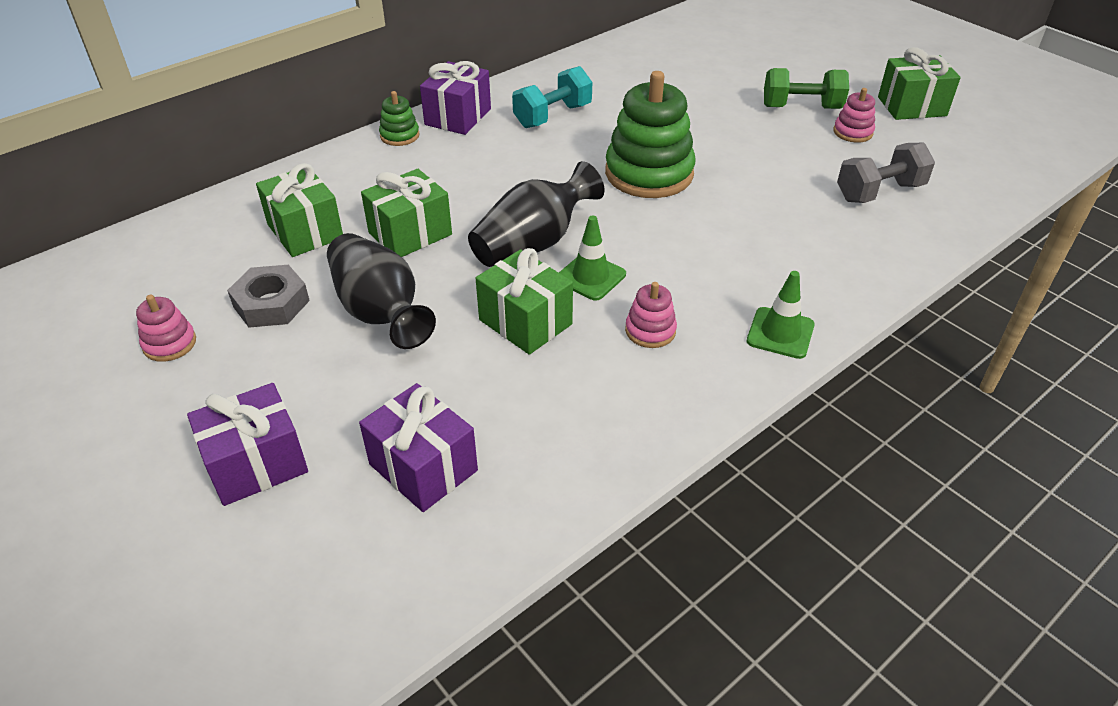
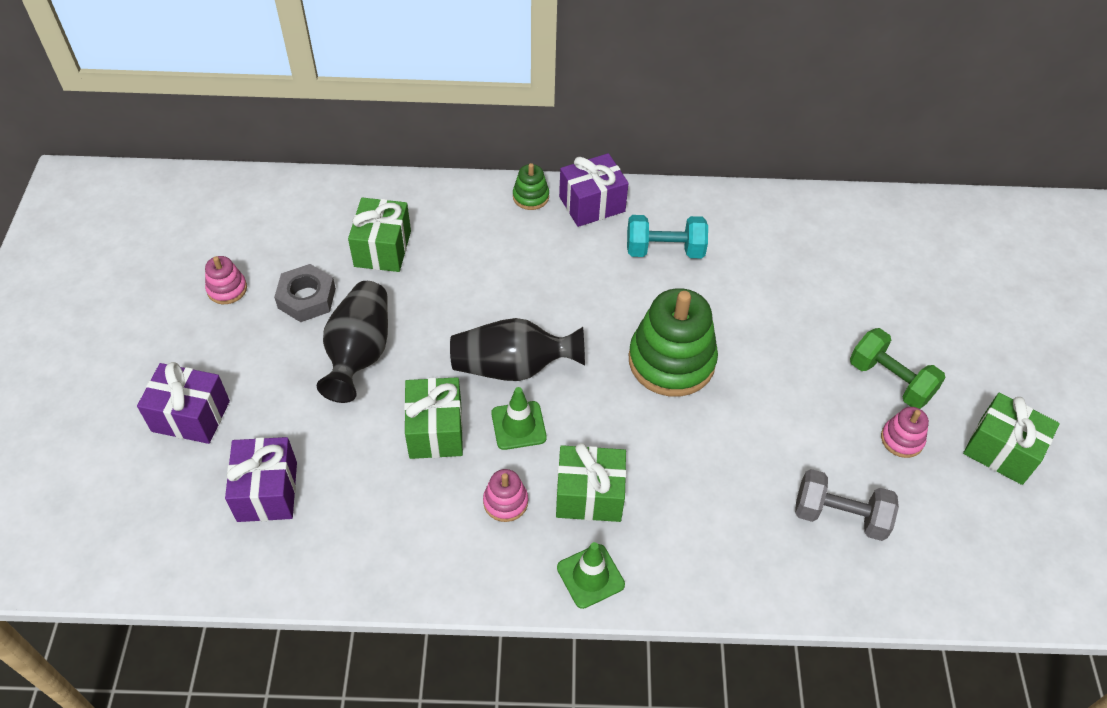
camera: 40 degrees right, 10 degrees up
green gift [361,169,452,257] -> green gift moved to [556,443,626,522]

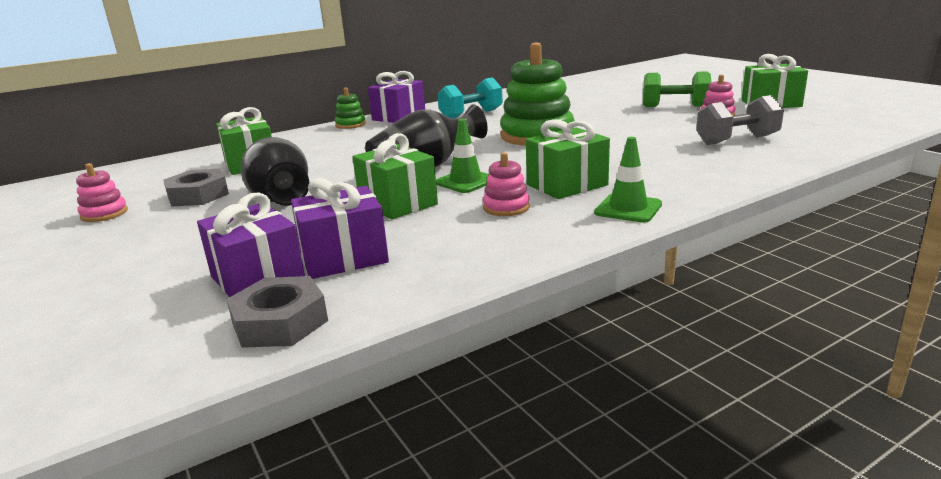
camera: 30 degrees left, 30 degrees down
purple gift [137,362,230,444] -> purple gift moved to [291,178,389,279]
none -> grey nut [226,276,328,348]

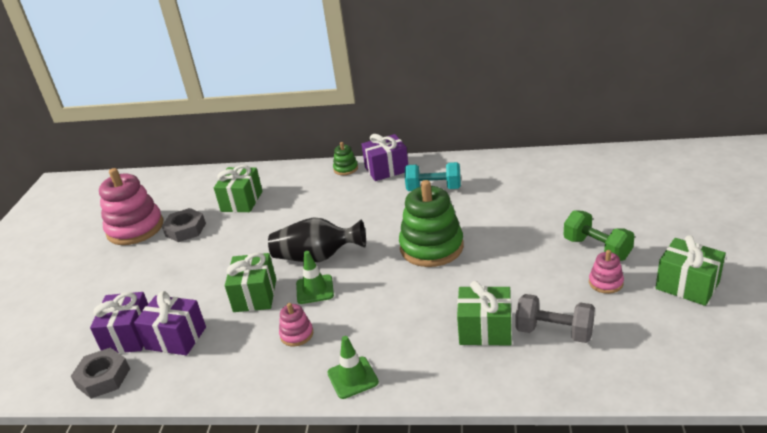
camera: 40 degrees right, 10 degrees up
pink stacking toy [76,163,128,222] -> pink stacking toy [99,168,163,245], size x2.13
black vase [241,137,309,206] -> none
green gift [526,119,610,199] -> green gift moved to [457,281,512,346]

